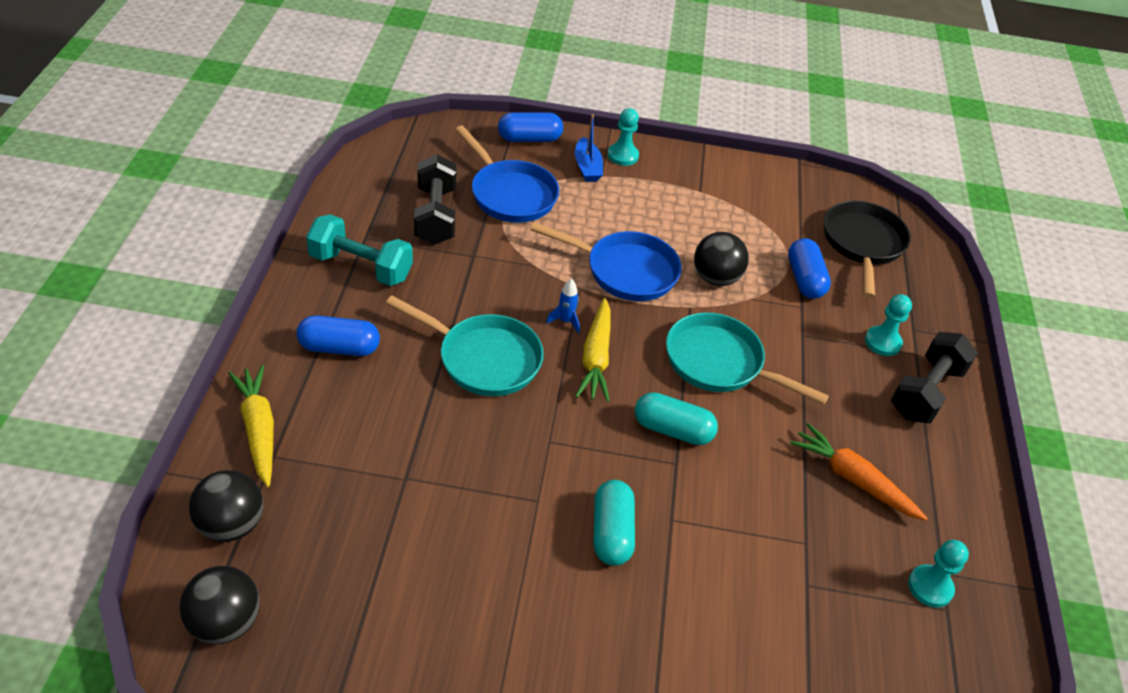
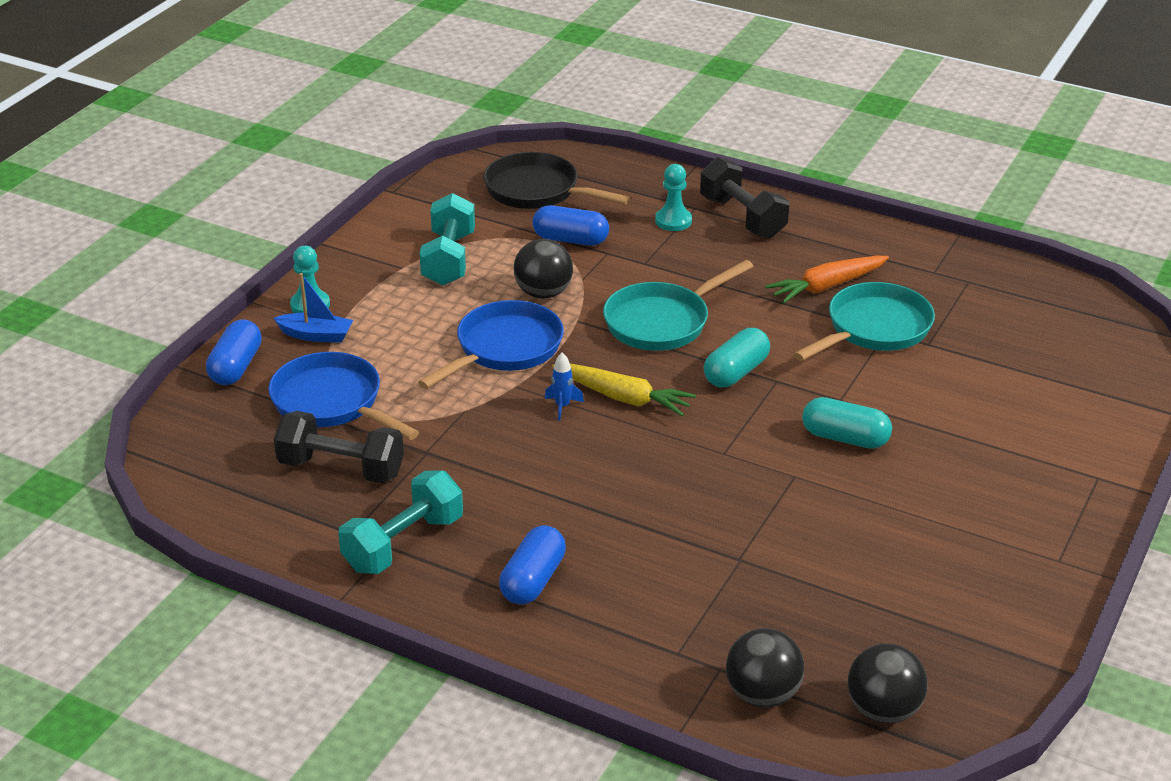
camera: 65 degrees left, 10 degrees down
yellow carrot [228,365,274,487] -> none
turquoise pan [385,296,544,396] -> turquoise pan moved to [794,282,935,361]
blue pan [455,125,559,223] -> blue pan turned 120 degrees counterclockwise [268,352,419,440]
turquoise pawn [908,540,969,608] -> none
none -> turquoise dumbbell [419,193,475,286]

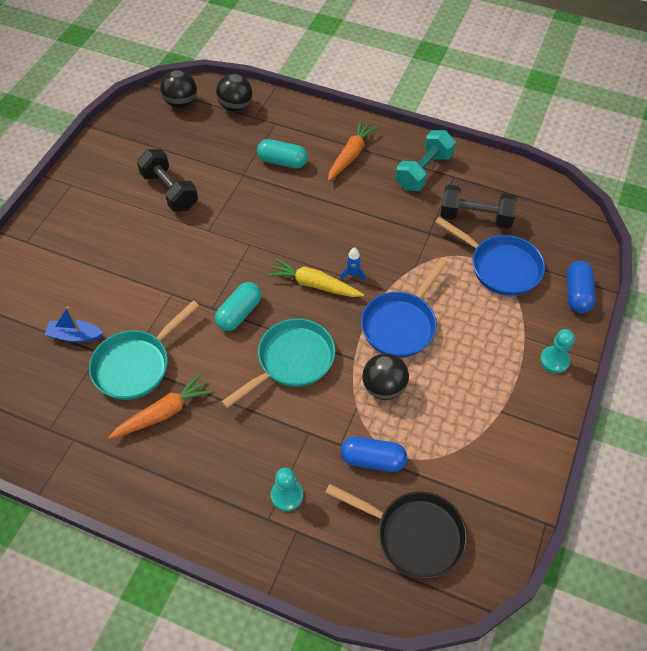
camera: 175 degrees right, 20 degrees up
blue boat [273,273,353,343] -> blue boat moved to [45,307,103,343]
turquoise dumbbell [419,193,475,286] -> none
blue capsule [499,525,566,605] -> orange carrot [328,120,378,181]
black dumbbell [700,157,789,238] -> black dumbbell moved to [137,149,198,212]
turquoise capsule [802,397,892,449] -> turquoise capsule moved to [257,139,308,168]

